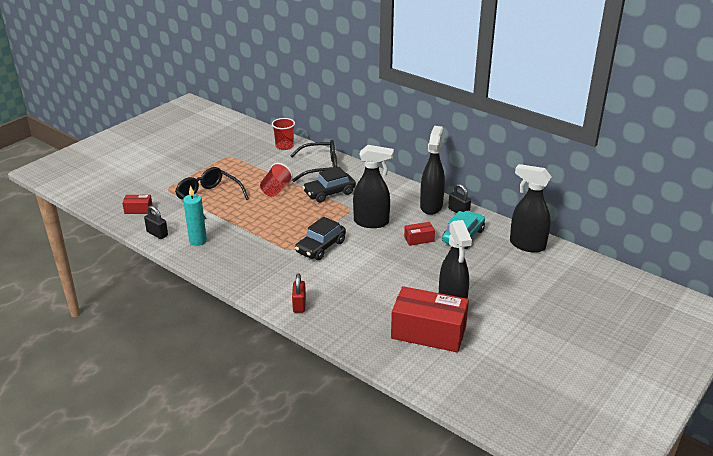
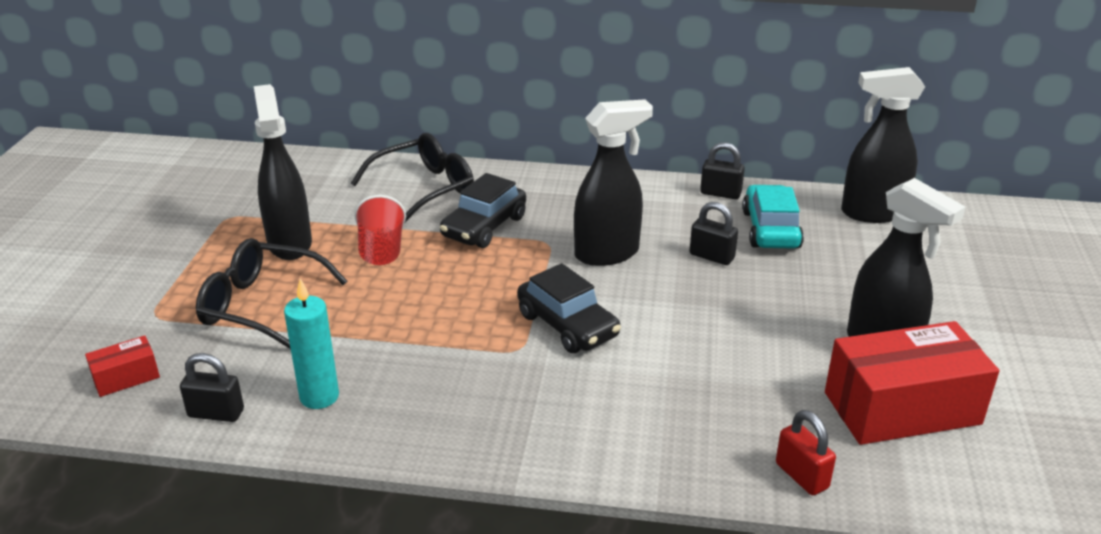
camera: 30 degrees left, 0 degrees up
red cup [272,118,295,150] -> none
red padlock [292,273,306,313] -> red padlock moved to [776,410,836,495]
black car [295,216,346,260] -> black car turned 45 degrees counterclockwise [517,263,621,353]
red box [404,222,435,246] -> black padlock [690,202,738,265]
black spray bottle [420,126,445,215] -> black spray bottle moved to [254,84,312,260]

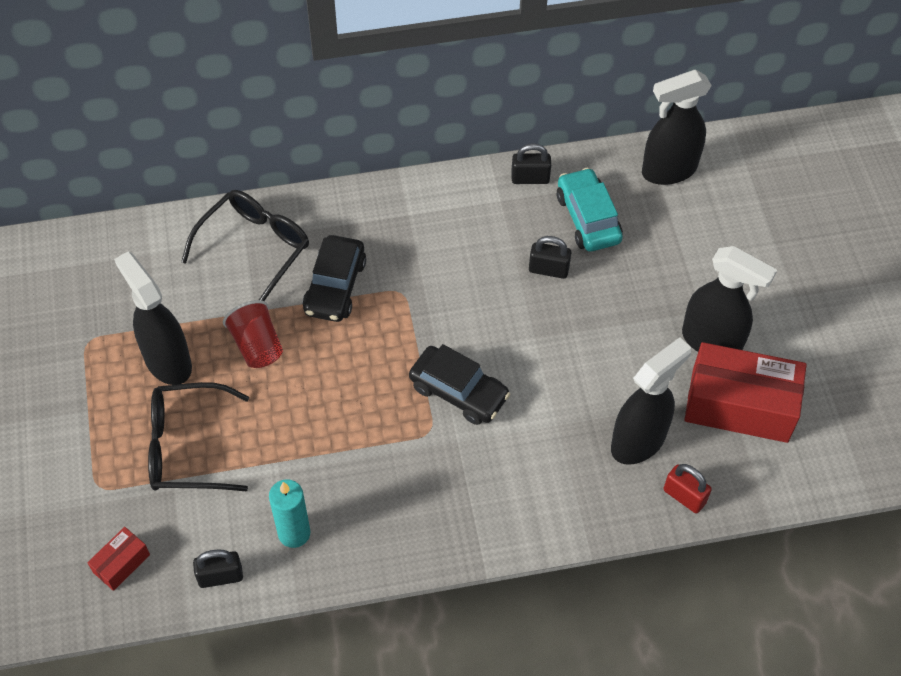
camera: 20 degrees left, 25 degrees up
black spray bottle [574,99,653,266] -> black spray bottle moved to [611,337,692,465]
red box [825,321,999,445] -> red box turned 45 degrees clockwise [684,342,807,443]

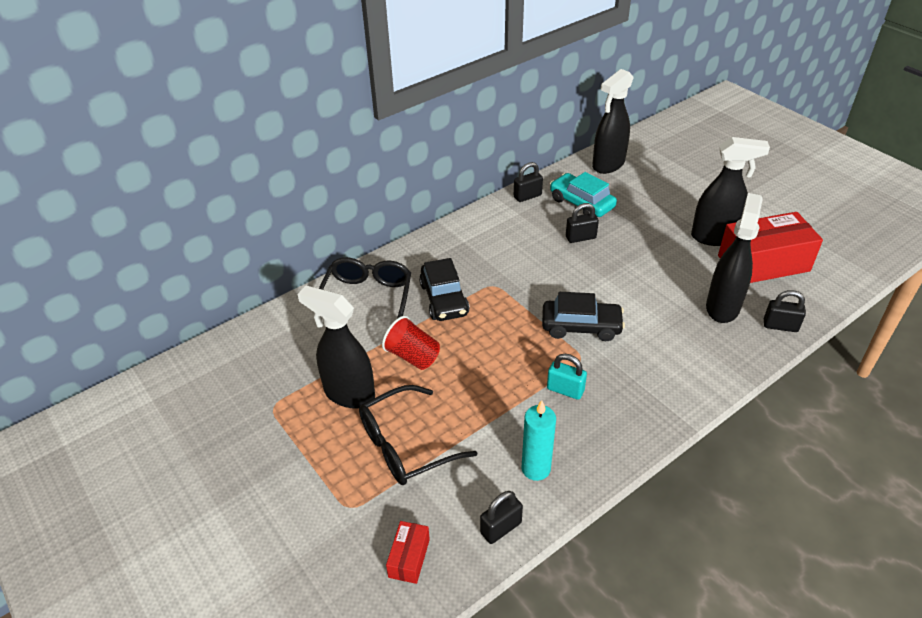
camera: 25 degrees left, 15 degrees down
red padlock [663,464,712,513] -> black padlock [764,290,806,332]
none -> turquoise padlock [547,354,587,400]

